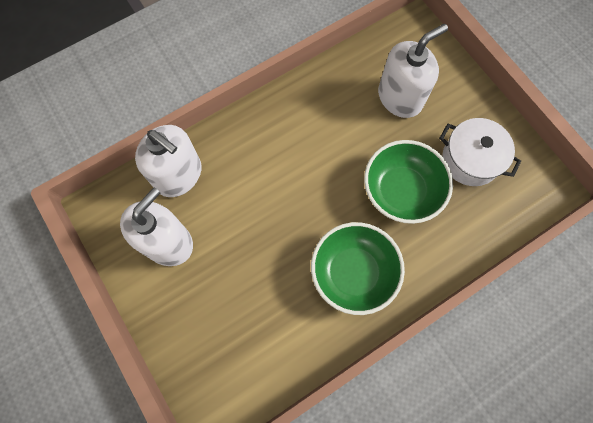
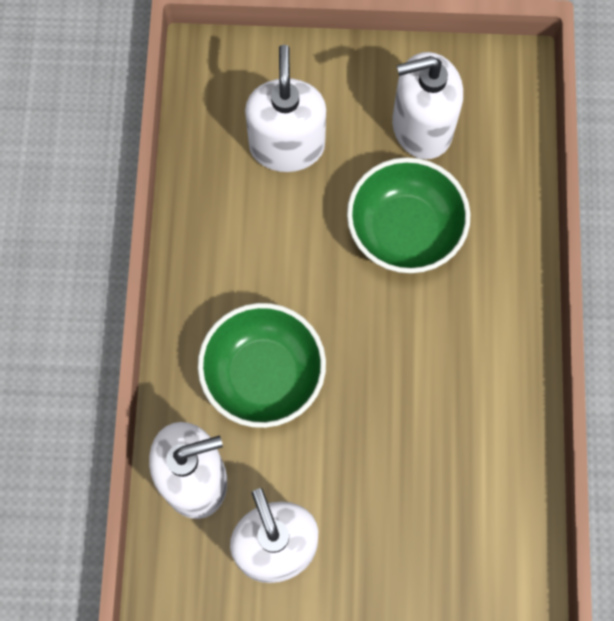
camera: 55 degrees left, 0 degrees up
green bowl [311,222,405,315] -> green bowl moved to [198,303,326,428]
white pot [439,118,521,186] -> white soap dispenser [392,52,463,159]

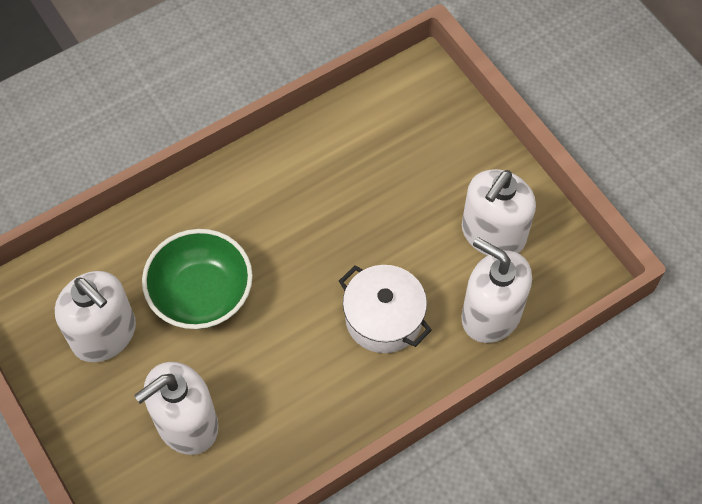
camera: 125 degrees left, 10 degrees down
green bowl [198,303,326,428] -> white pot [339,265,432,353]

